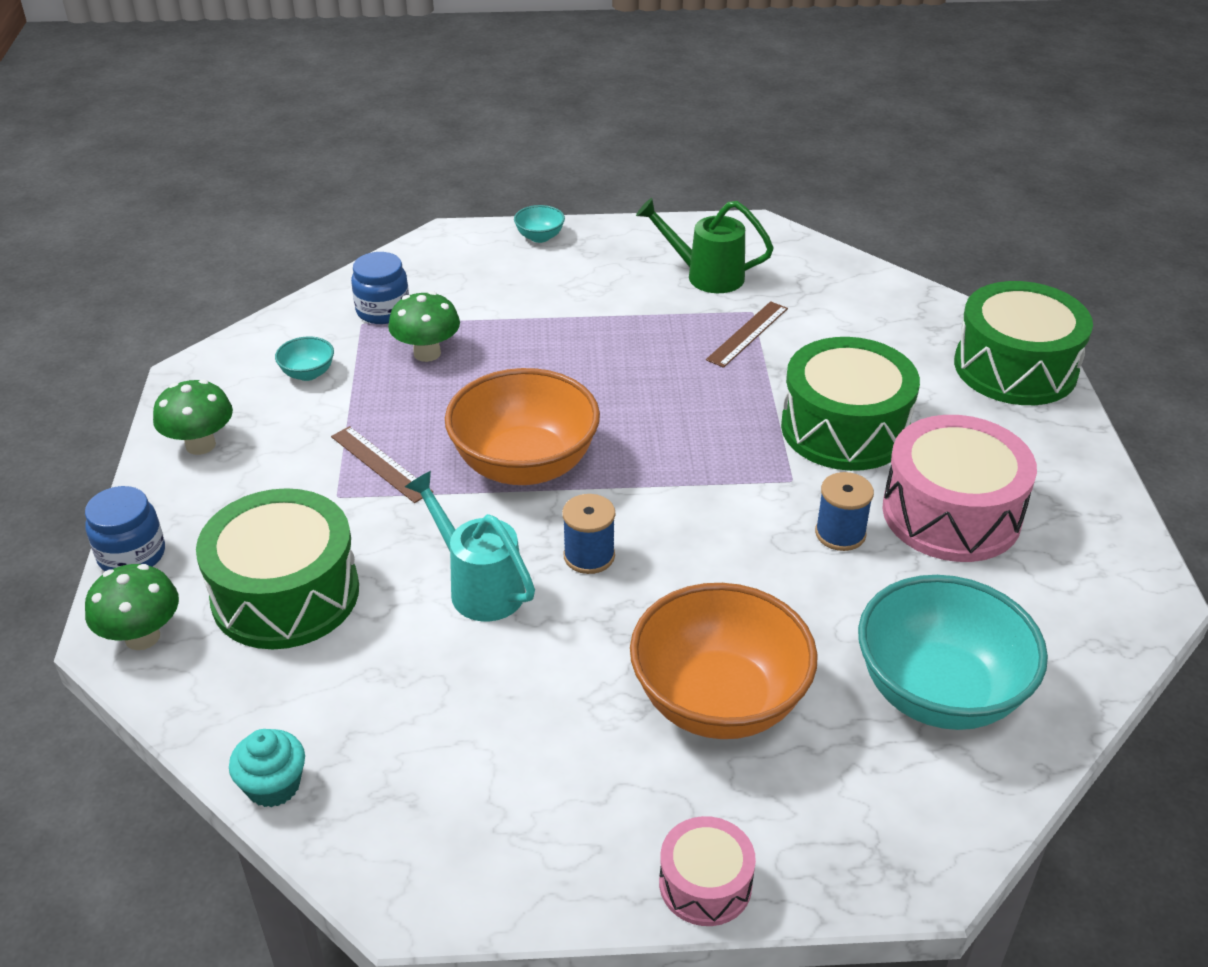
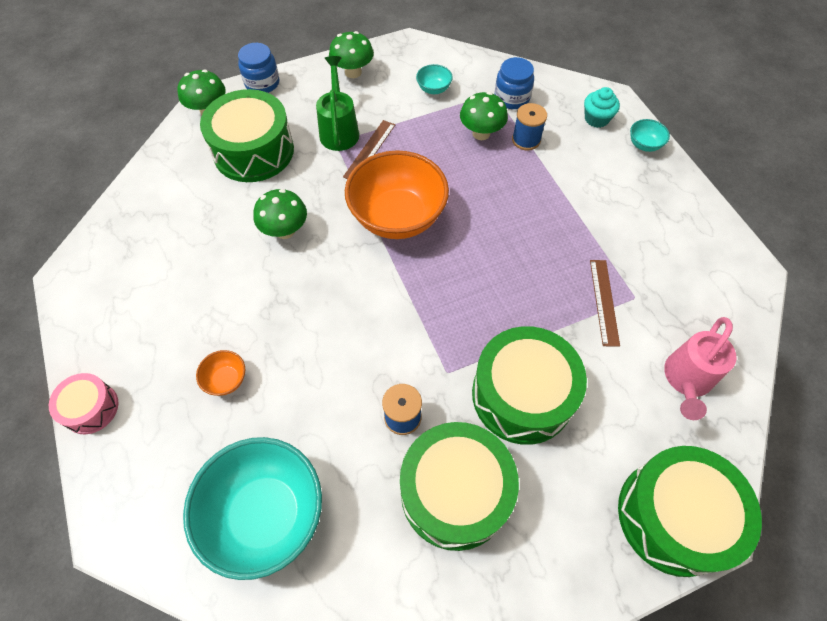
camera: 70 degrees right, 20 degrees up
turquoise cupcake [229,729,305,807] -> turquoise cupcake moved to [584,87,620,128]
turquoise watering can [405,471,535,621] -> green mushroom [254,189,307,239]
blue spool [562,494,615,574] -> blue spool moved to [512,103,547,151]
orange bowl [630,583,818,739] -> orange bowl [196,350,245,396], size x0.42
green watering can [636,198,774,293] -> green watering can moved to [316,56,359,151]
brown ruler [706,301,788,368] -> brown ruler turned 75 degrees clockwise [590,260,620,347]
pink drum [882,415,1037,562] -> green drum [400,422,519,551]
none -> pink watering can [664,317,736,420]

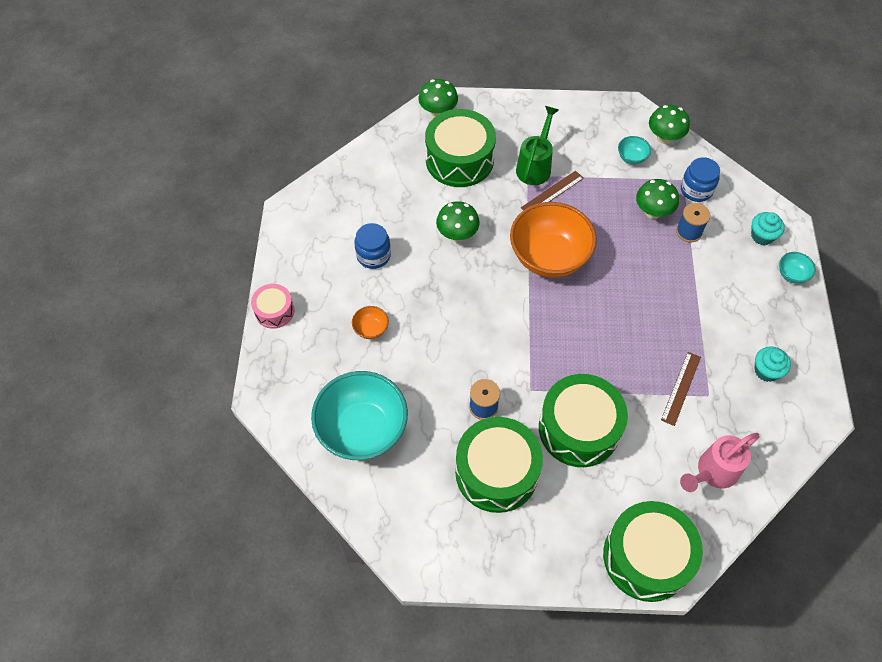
camera: 25 degrees right, 0 degrees up
blue jar [238,43,279,93] -> blue jar moved to [354,223,391,269]
green mushroom [329,31,374,78] -> green mushroom moved to [649,105,690,144]
none -> turquoise cupcake [754,346,791,382]

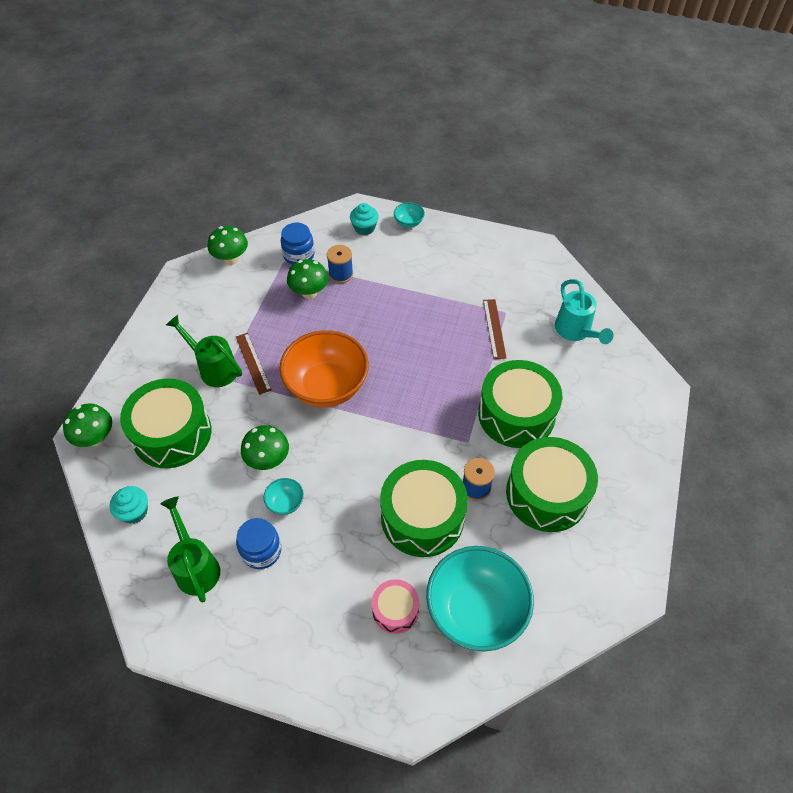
camera: 75 degrees left, 5 degrees down
pink drum [251,284,294,329] -> pink drum moved to [372,579,419,634]
orange bowl [352,306,389,339] -> none
green drum [603,501,703,602] -> green drum moved to [380,460,468,557]
turquoise bowl [618,136,651,164] -> turquoise bowl moved to [264,478,304,515]
brown ruler [661,352,701,426] -> brown ruler turned 45 degrees clockwise [483,299,506,359]
pink watering can [680,433,759,492] -> turquoise watering can [555,279,613,344]
turquoise cupcake [754,346,791,382] -> turquoise cupcake moved to [109,486,148,524]
none -> green watering can [161,497,220,602]

